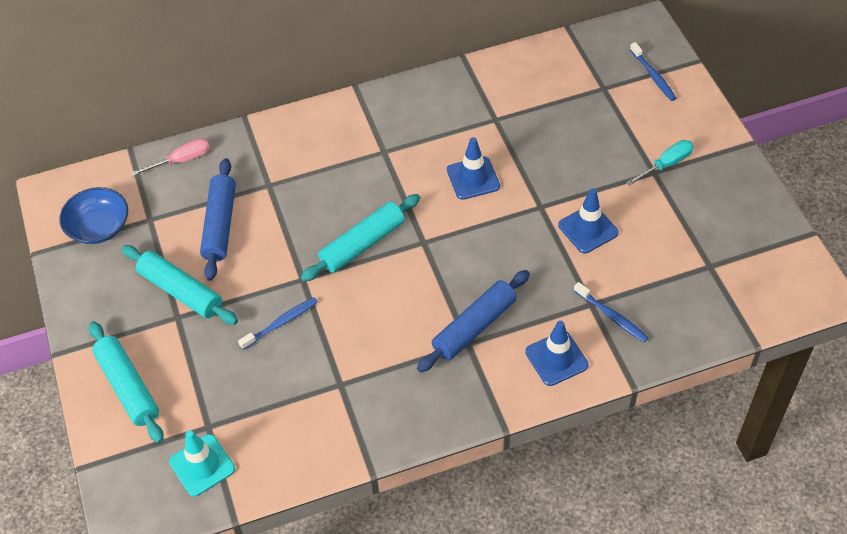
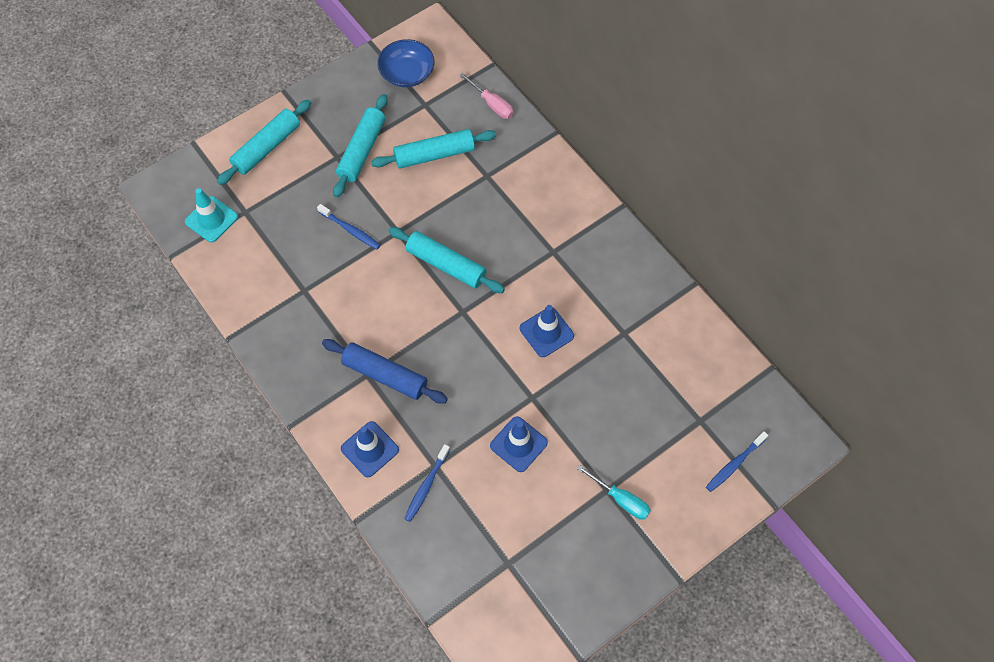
camera: 70 degrees right, 10 degrees up
blue rolling pin [200,158,236,280] -> turquoise rolling pin [371,129,496,169]

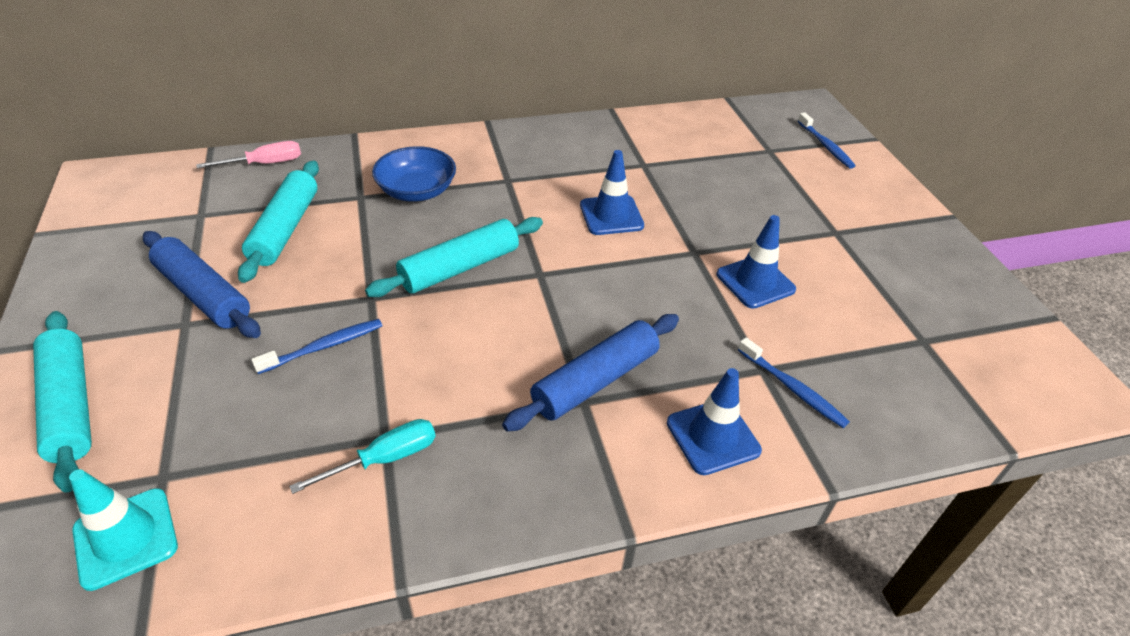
camera: 70 degrees left, 20 degrees down
turquoise rolling pin [333,94,388,198] -> blue rolling pin [143,231,261,338]
blue bowl [377,39,434,87] -> blue bowl moved to [372,146,456,202]
turquoise screwdriver [577,465,651,520] -> turquoise screwdriver moved to [289,419,436,494]

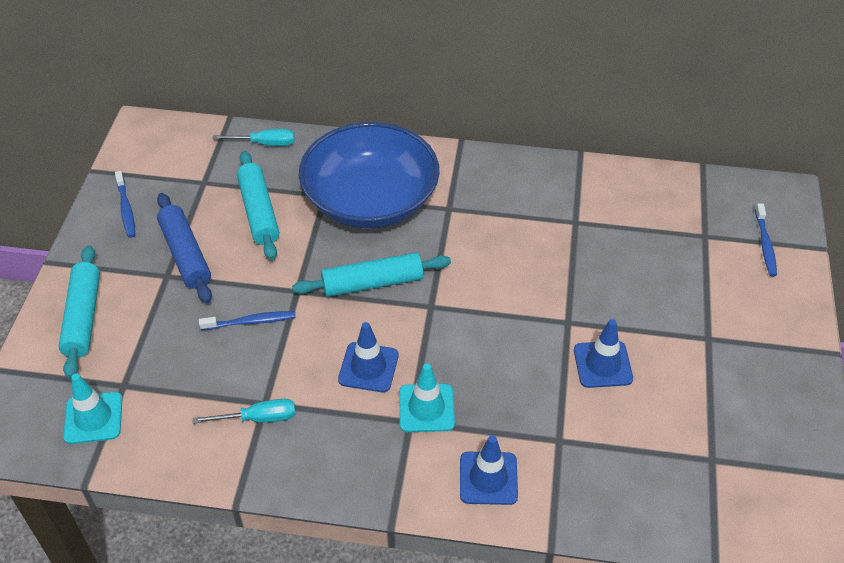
camera: 25 degrees right, 5 degrees up
pink screwdriver [196,141,301,169] -> turquoise screwdriver [212,129,295,146]
turquoise rolling pin [238,160,319,283] -> turquoise rolling pin turned 45 degrees counterclockwise [237,151,279,260]
blue bowl [372,146,456,202] -> blue bowl [299,122,440,229], size x1.99
blue rolling pin [502,314,679,432] -> turquoise traffic cone [399,364,455,432]
blue traffic cone [580,150,644,235] -> blue traffic cone moved to [338,322,399,392]
blue toothbrush [738,337,850,428] -> blue toothbrush moved to [115,171,135,238]

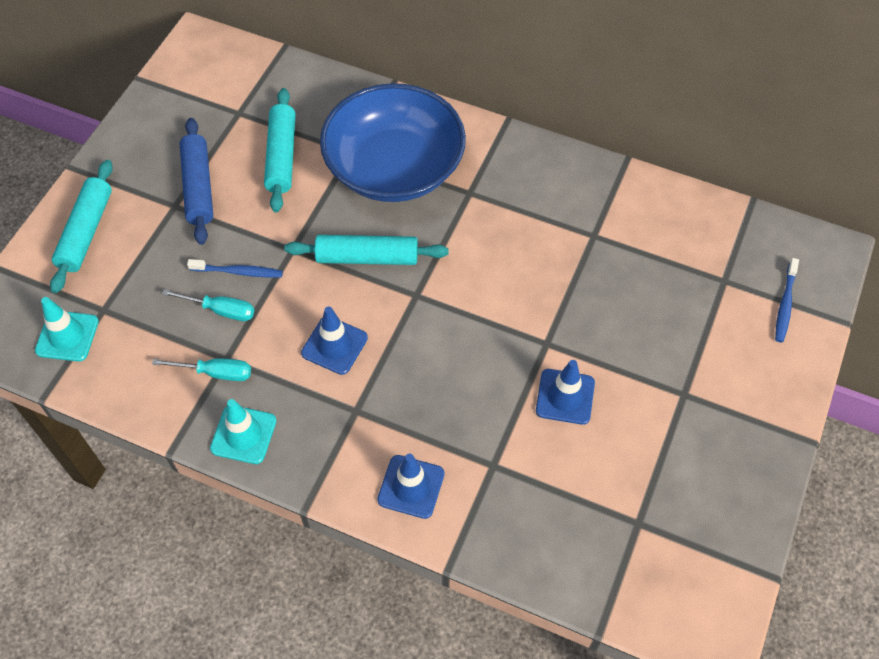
camera: 15 degrees right, 10 degrees up
blue toothbrush [115,171,135,238] -> none
turquoise screwdriver [212,129,295,146] -> turquoise screwdriver moved to [162,289,254,321]
turquoise traffic cone [399,364,455,432] -> turquoise traffic cone moved to [210,399,277,464]

